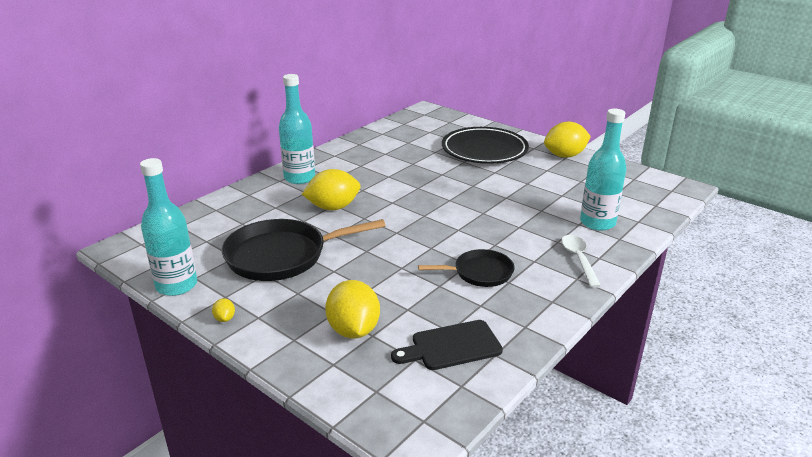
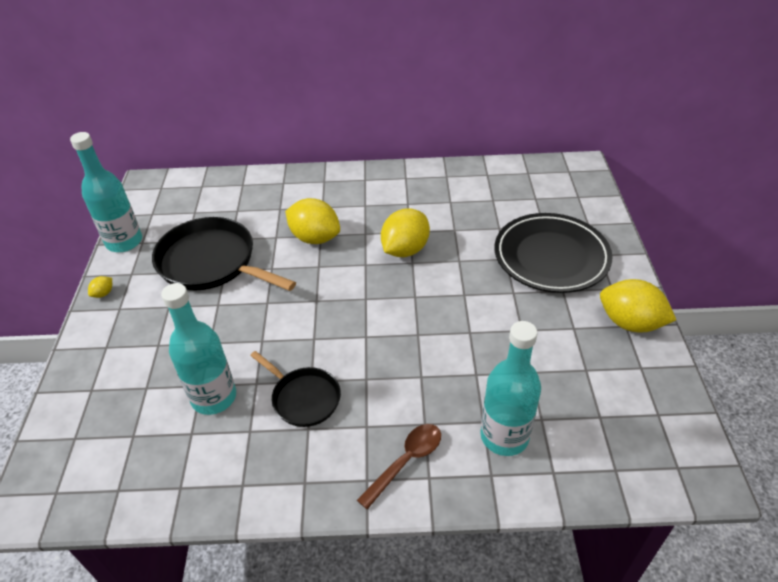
camera: 50 degrees right, 15 degrees up
turquoise bottle [279,74,315,184] -> turquoise bottle moved to [161,283,236,415]
yellow lemon [325,280,380,339] -> yellow lemon moved to [381,208,430,257]
black cutting board [391,320,503,370] -> none
white spoon [561,235,601,288] -> brown spoon [357,424,441,509]

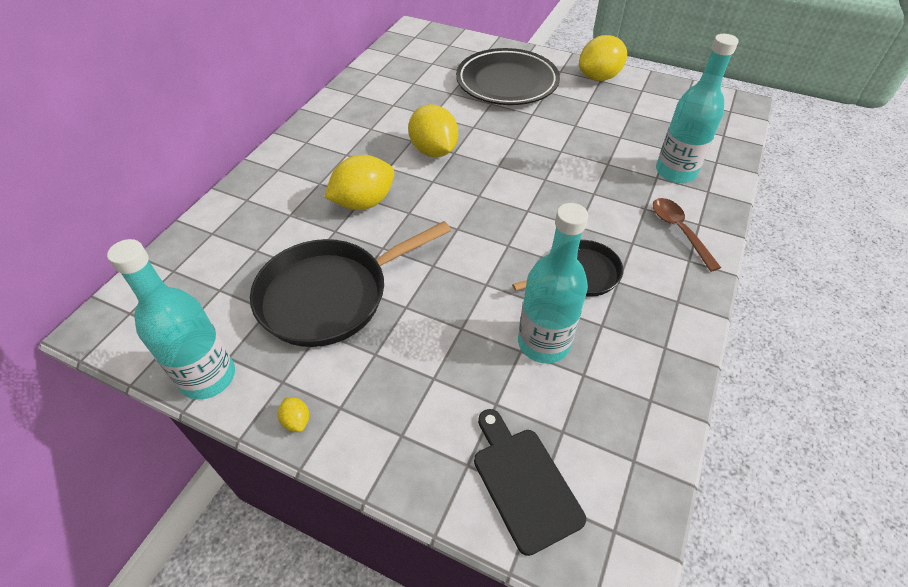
camera: 65 degrees left, 5 degrees up
none -> black cutting board [474,409,586,556]

